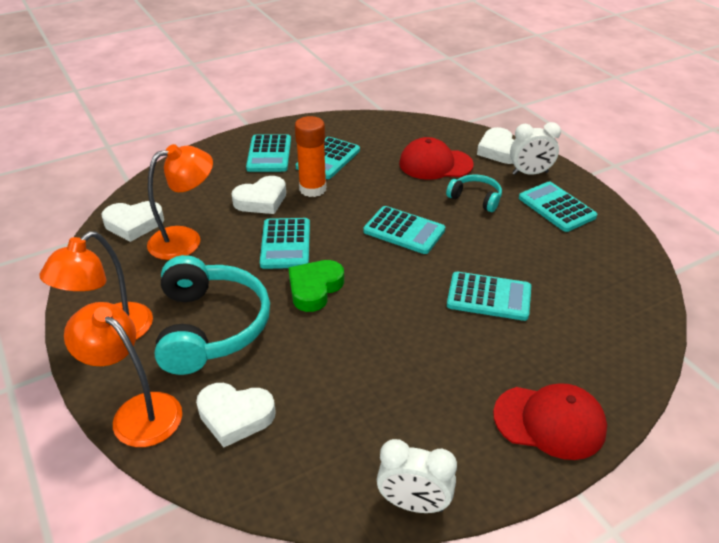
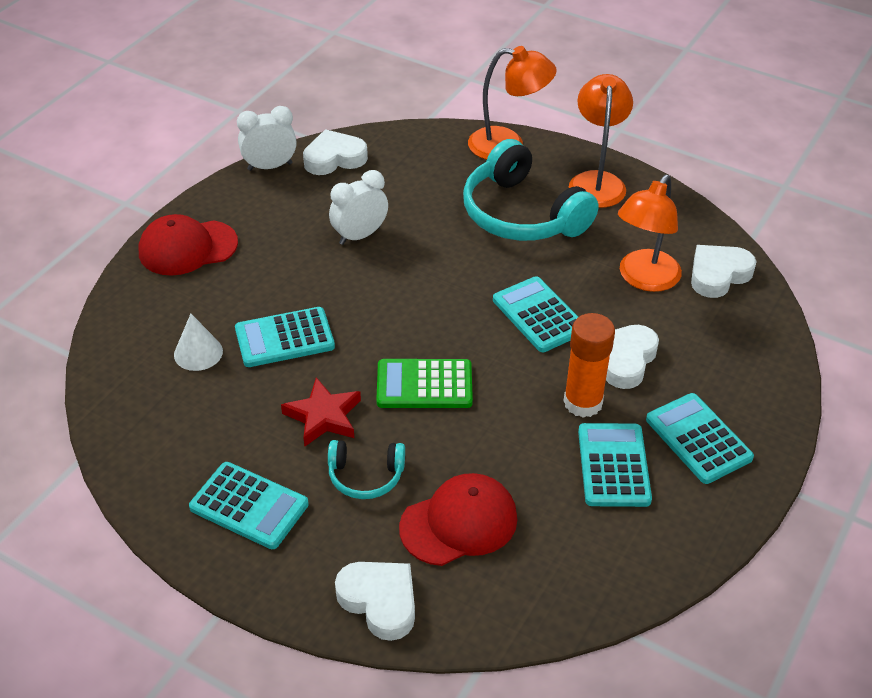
camera: 150 degrees right, 5 degrees up
white heart [196,383,276,447] -> white heart moved to [303,129,368,175]
green heart [289,260,344,312] -> none
turquoise calculator [363,206,445,254] -> green calculator [376,359,473,408]
white clock [510,122,561,175] -> white clock moved to [329,170,388,245]
none -> white cone [174,314,223,371]
none -> red star [281,377,361,447]

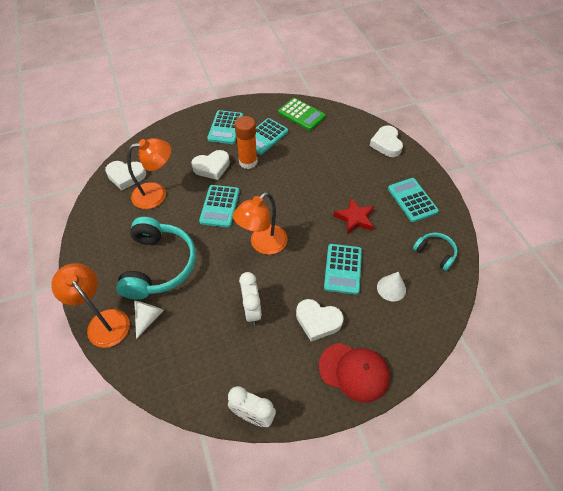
camera: 140 degrees left, 10 degrees up
turquoise calculator [235,307,335,367] -> turquoise calculator turned 75 degrees clockwise [324,244,362,295]
white heart [303,129,368,175] -> white heart moved to [296,299,344,342]
turquoise headphones [328,440,405,499] -> turquoise headphones moved to [413,232,458,271]
white clock [329,170,388,245] -> white clock turned 105 degrees counterclockwise [239,272,262,325]
green calculator [376,359,473,408] -> green calculator moved to [278,98,326,130]
red cap [399,473,517,566] -> none
orange lamp [569,74,633,208] -> orange lamp moved to [233,192,288,255]
none -> white cone [134,300,164,339]

